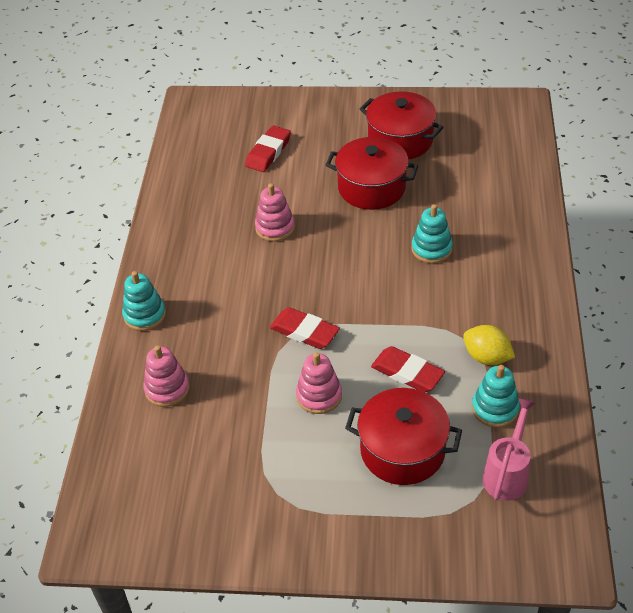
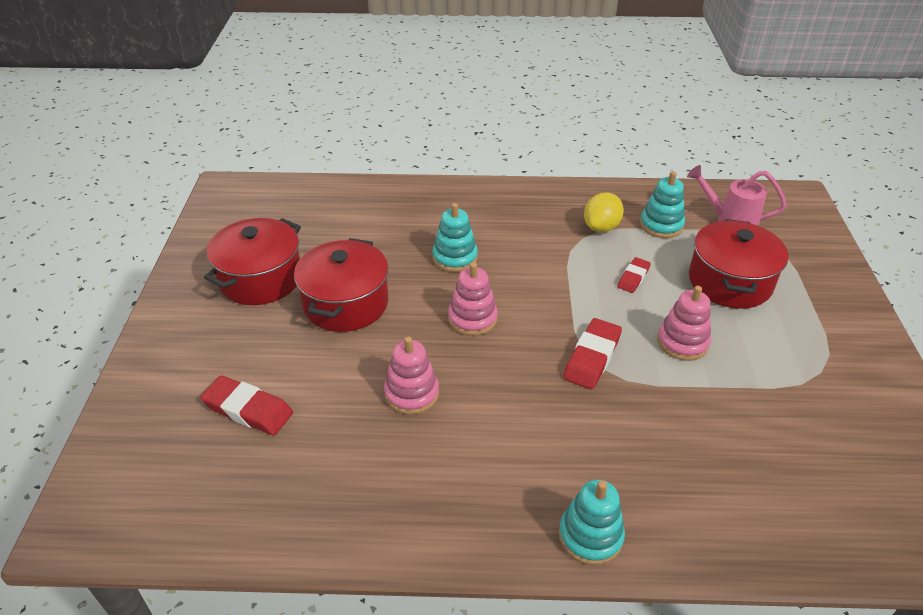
camera: 95 degrees left, 5 degrees down
pink stacking toy [143,345,190,407] -> pink stacking toy moved to [448,262,498,336]
red eraser [371,346,445,392] -> red eraser [617,257,651,293], size x0.61

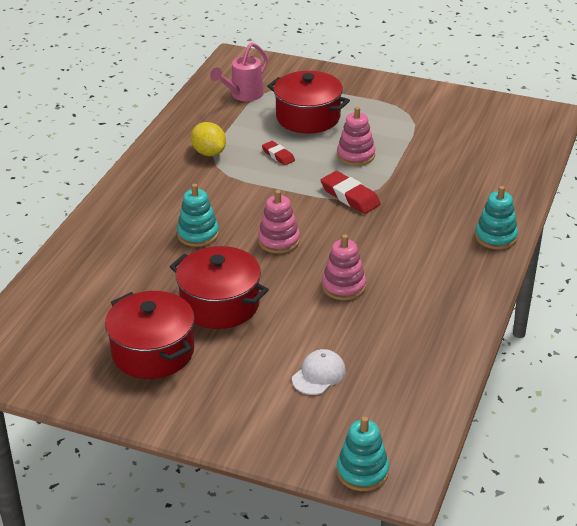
camera: 70 degrees left, 5 degrees down
red eraser [200,375,293,436] -> white cap [292,349,346,395]
turquoise stacking toy [640,171,685,238] -> turquoise stacking toy moved to [337,416,389,491]

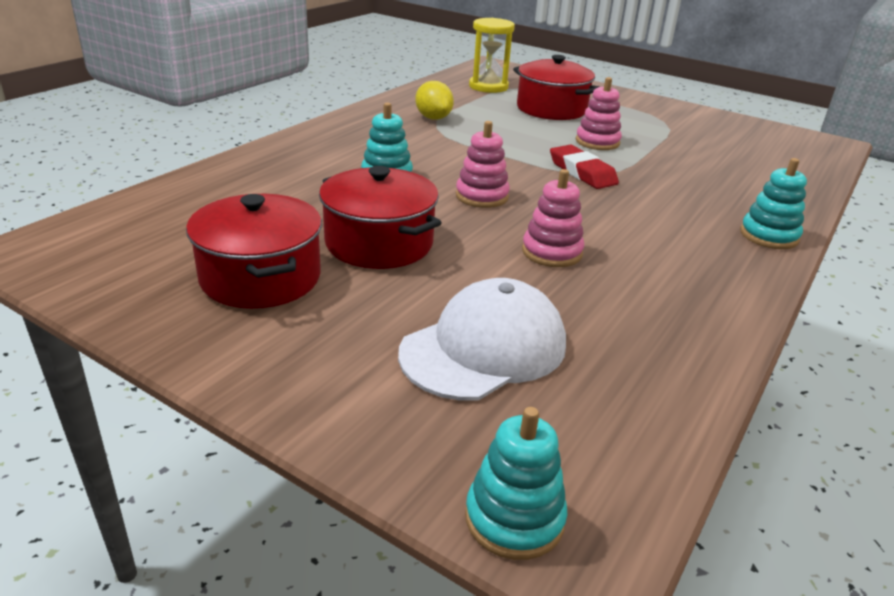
camera: 10 degrees right, 5 degrees down
pink watering can [210,42,268,101] -> yellow hourglass [469,18,515,93]
red eraser [262,141,295,165] -> none
white cap [292,349,346,395] -> white cap [398,278,566,401], size x1.89

